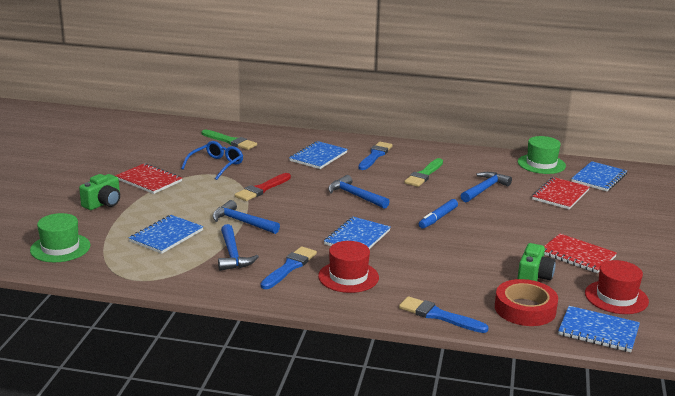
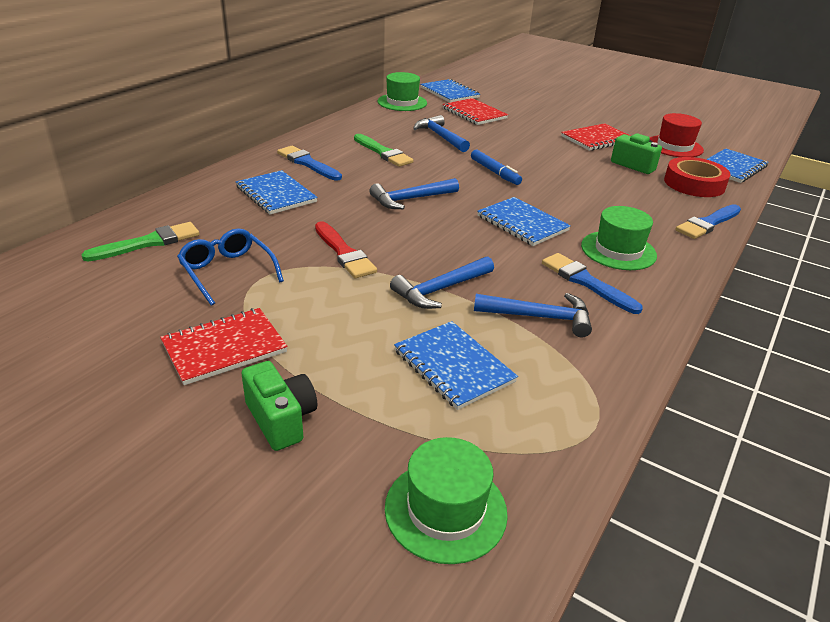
camera: 70 degrees left, 10 degrees up
red hat [318,241,379,293] -> green hat [581,206,657,270]

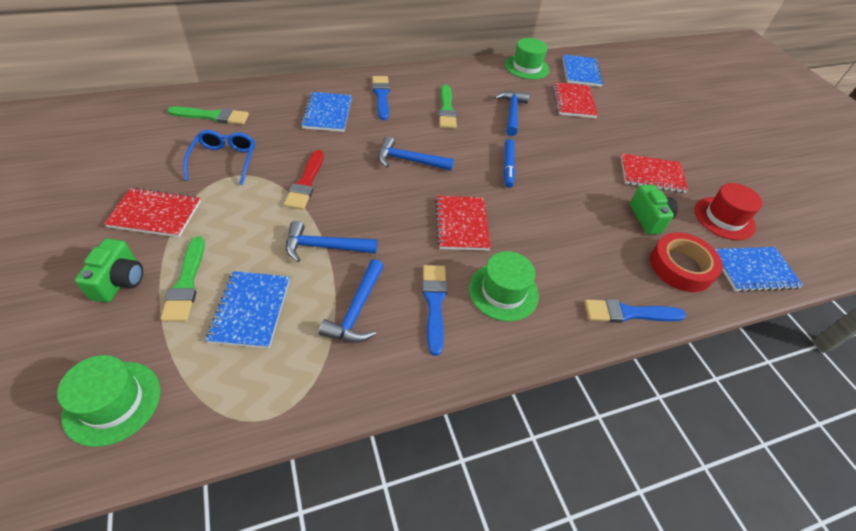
camera: 35 degrees right, 15 degrees up
blue hammer [474,293,592,337] -> blue hammer turned 60 degrees clockwise [319,259,384,343]
blue notebook [477,197,571,246] -> red notebook [435,196,491,251]
none -> green brush [160,236,205,322]

